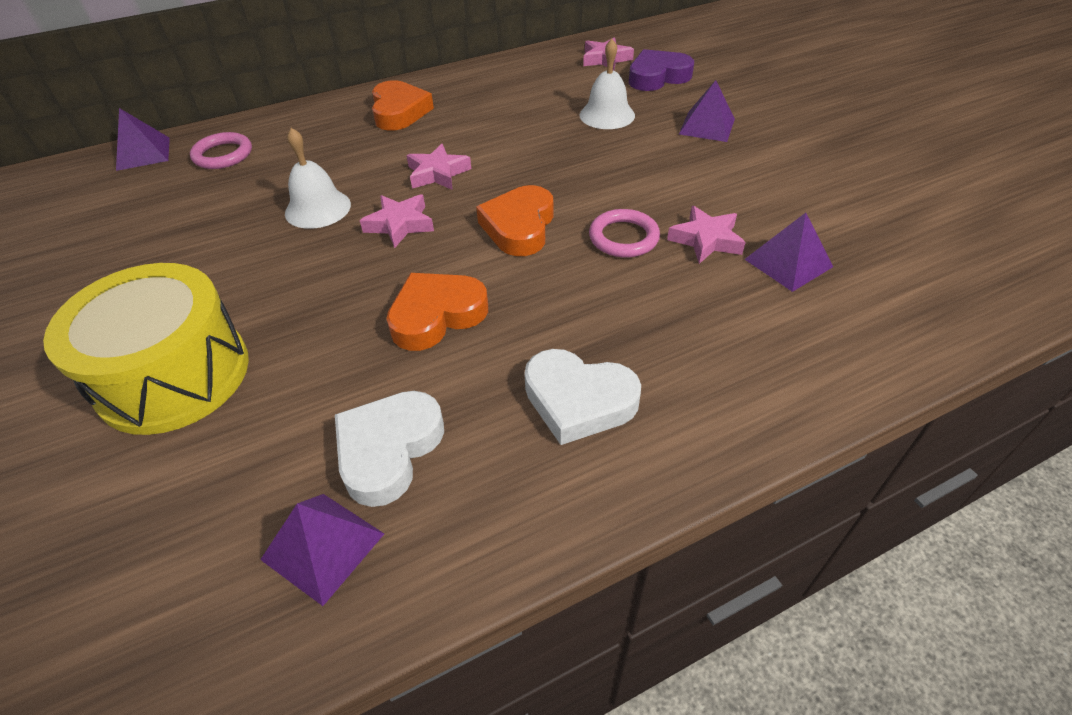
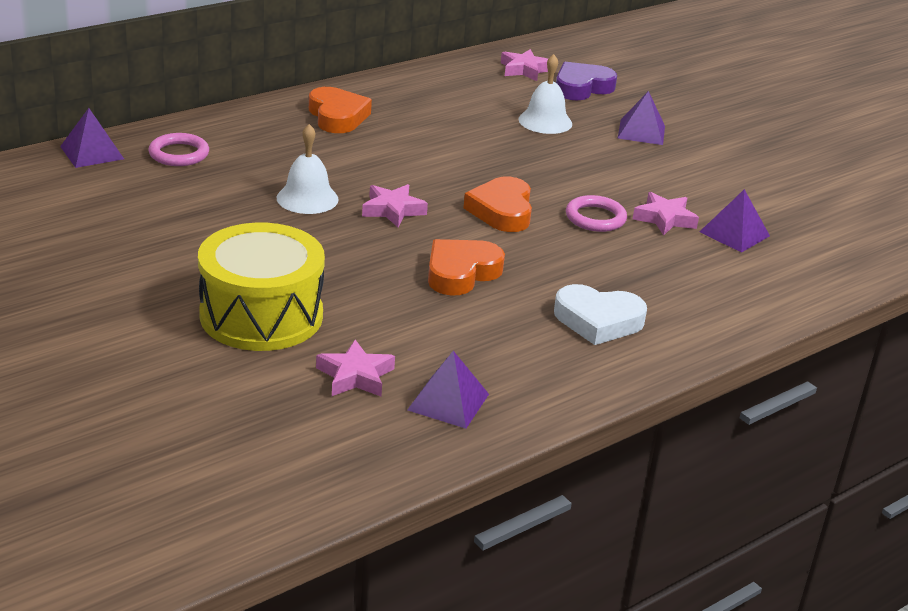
camera: 15 degrees left, 15 degrees down
white heart [335,391,444,507] -> none
pink star [406,144,471,190] -> pink star moved to [316,340,395,396]

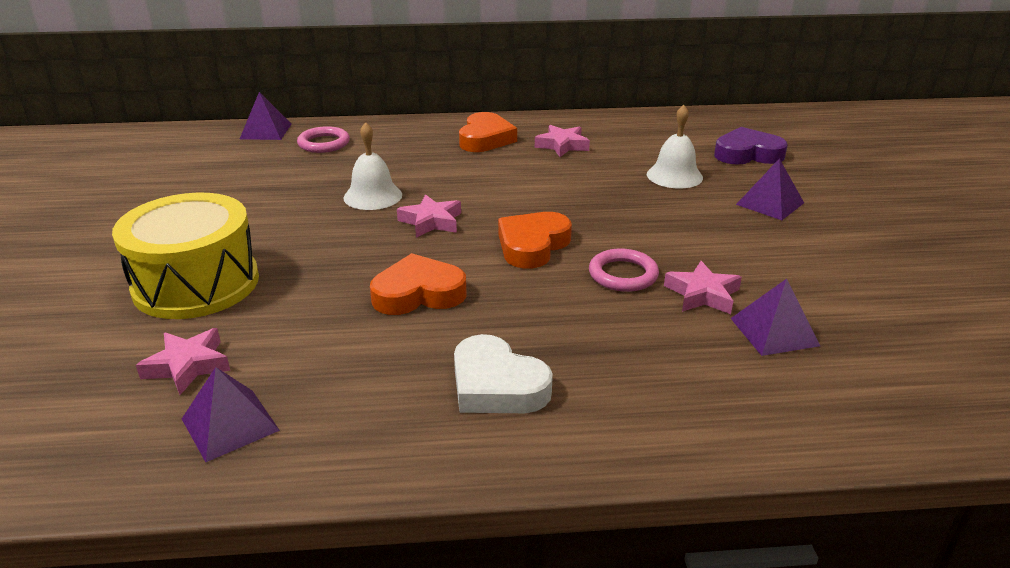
camera: 35 degrees right, 0 degrees up
pink star [501,49,548,81] -> pink star moved to [535,125,590,157]

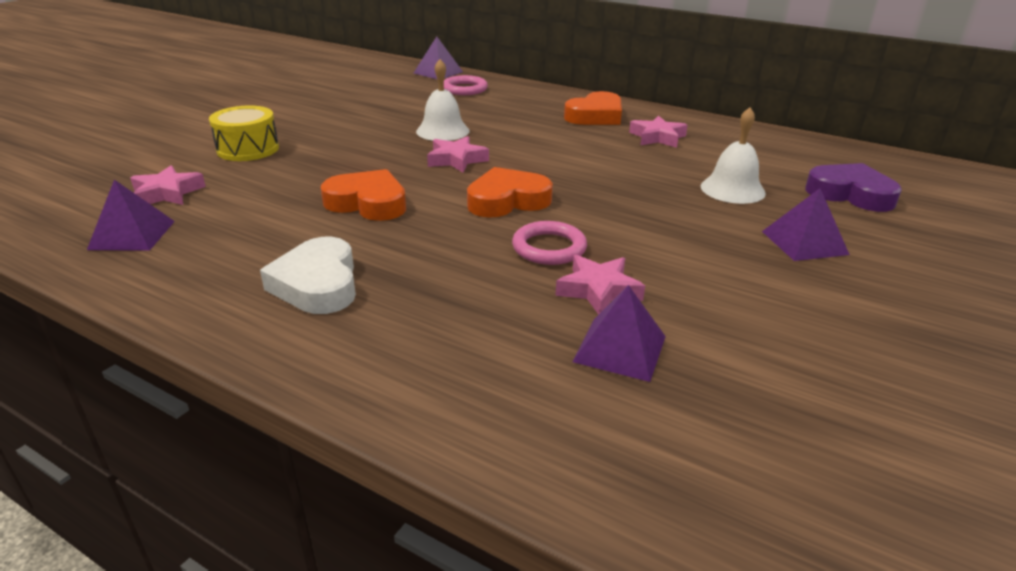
camera: 35 degrees right, 0 degrees up
yellow drum [112,193,259,319] -> yellow drum [209,105,279,161], size x0.60

